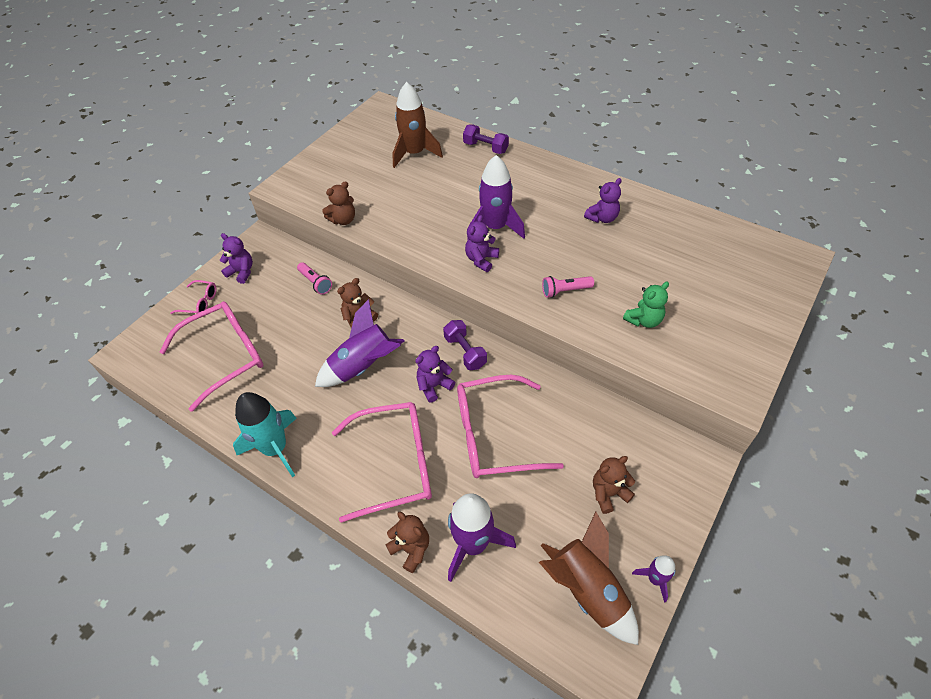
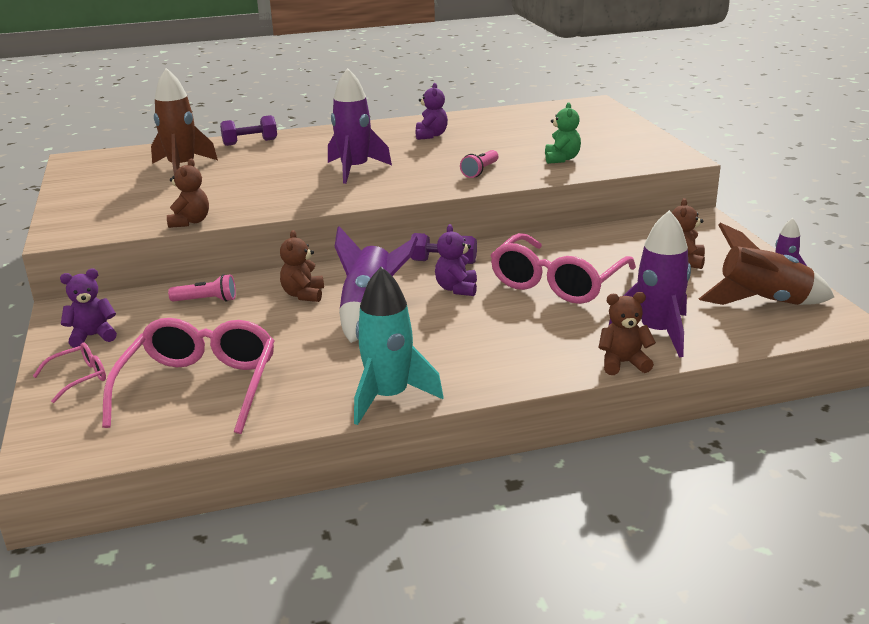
camera: 50 degrees left, 25 degrees down
pink glasses [332,402,432,523] -> none
purple teddy bear [465,215,499,272] -> none

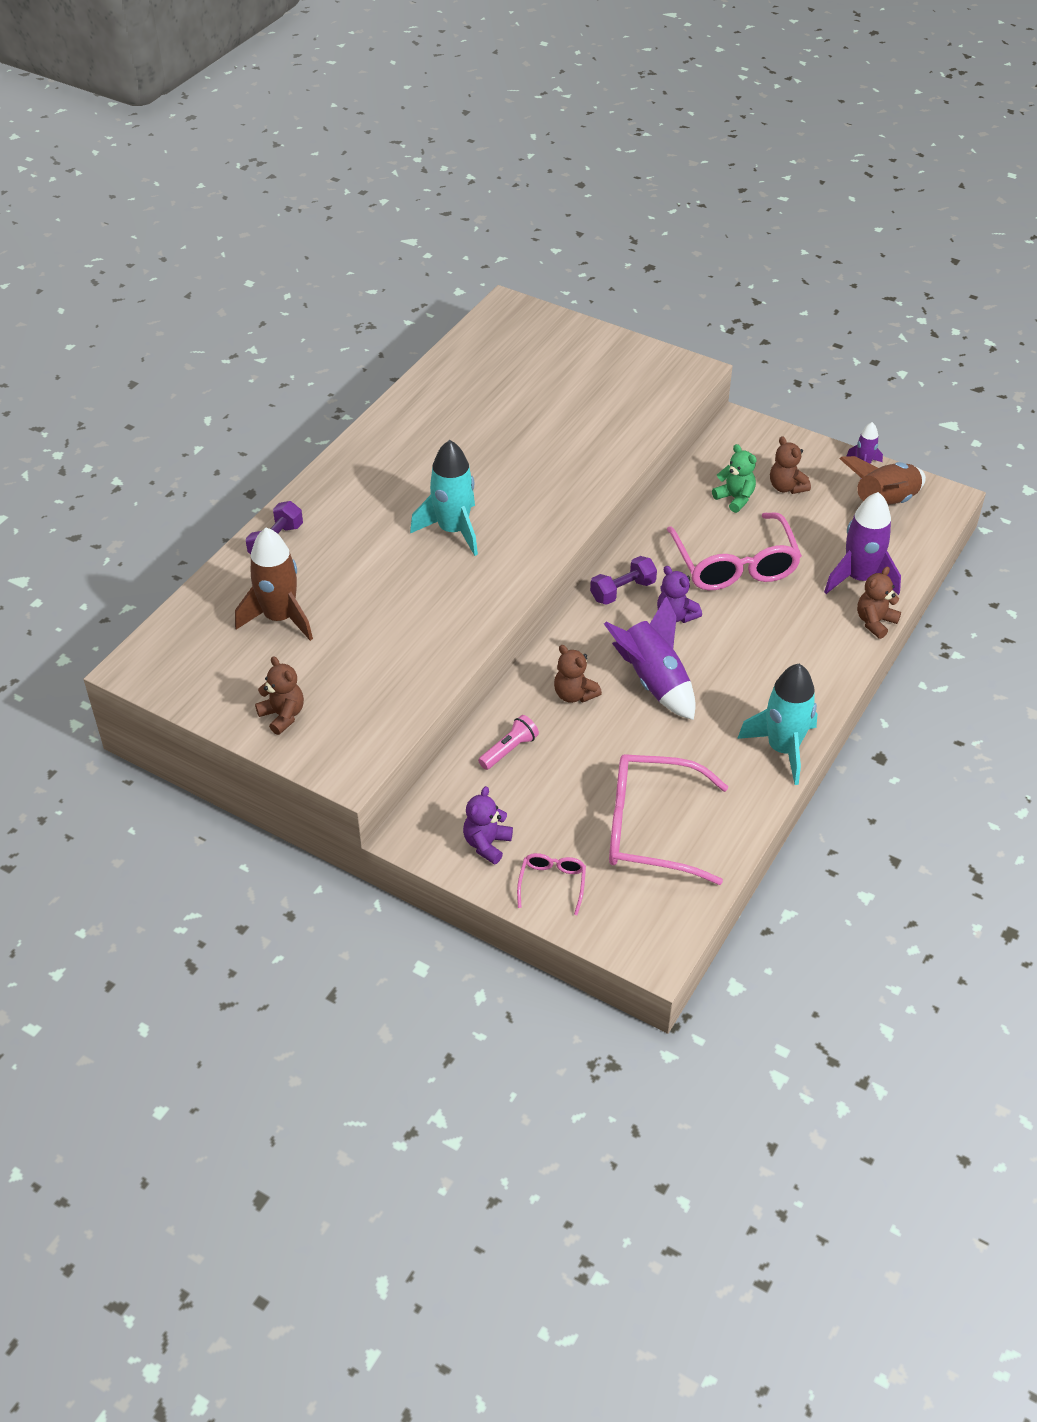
camera: 45 degrees left, 20 degrees up
pink glasses [102,318,274,434] -> pink glasses turned 45 degrees counterclockwise [609,754,728,885]
brown teddy bear [167,159,209,228] -> brown teddy bear moved to [255,656,304,735]
purple rocket [328,68,392,184] -> turquoise rocket [410,440,478,556]
purple teddy bear [415,83,448,140] -> none
pink flashlight [460,150,498,178] -> none
green teddy bear [545,102,581,164] -> green teddy bear moved to [712,444,757,513]

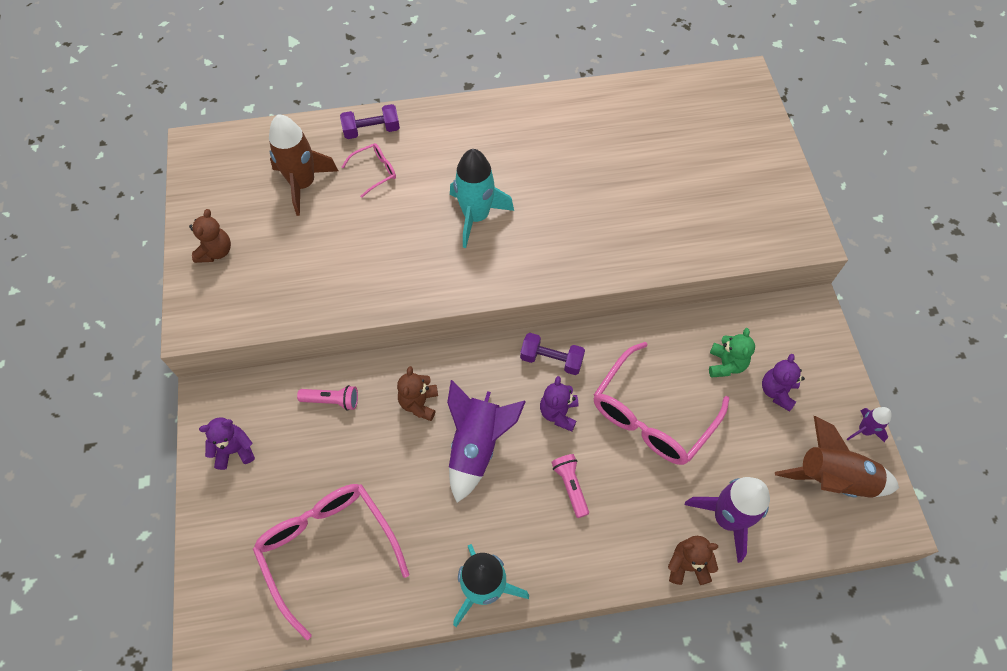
camera: 50 degrees right, 15 degrees up
pink glasses [517,853,586,915] -> pink glasses moved to [342,143,396,198]
brown teddy bear [770,436,811,494] -> purple teddy bear [762,354,805,412]
none -> pink flashlight [551,454,589,518]

